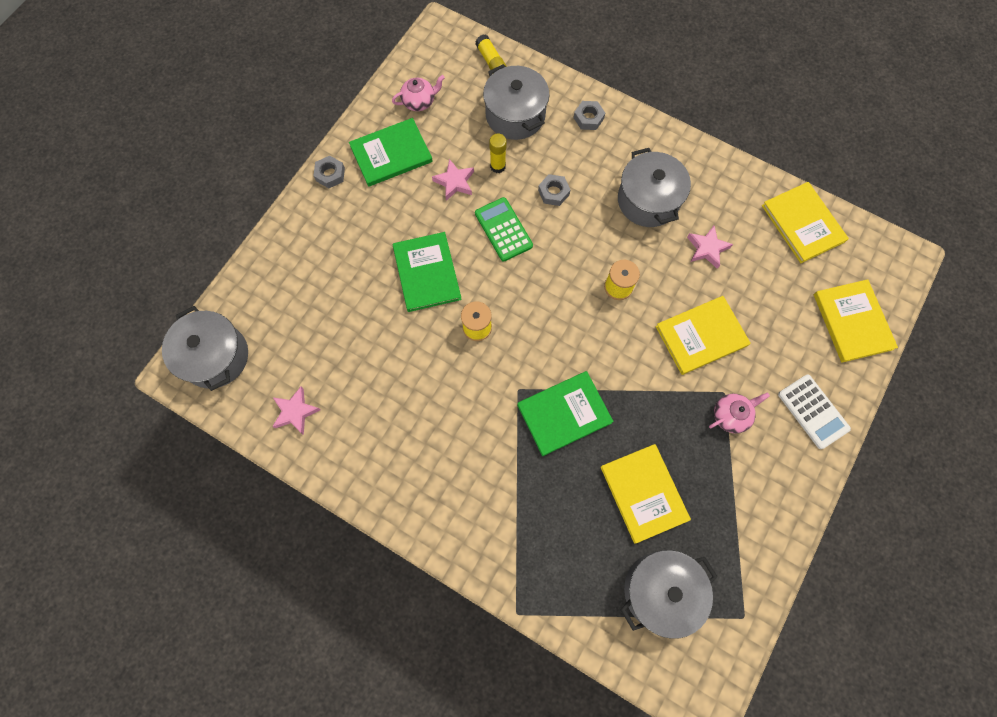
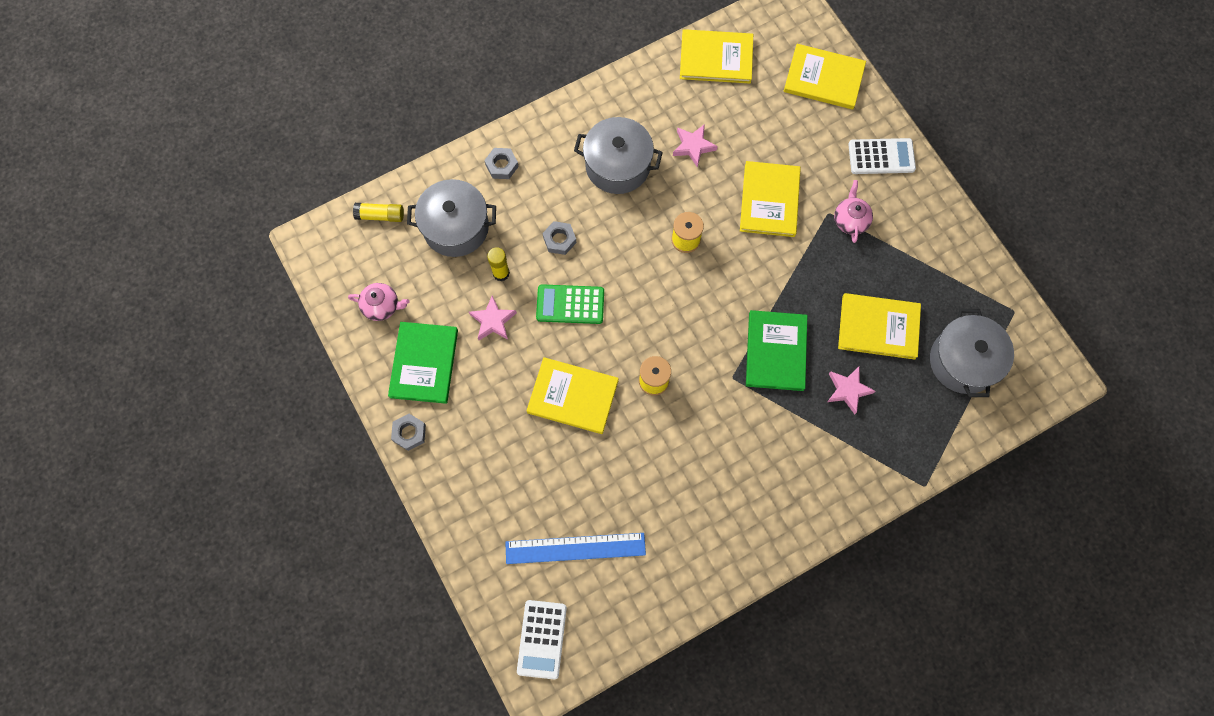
camera: 60 degrees left, 0 degrees up
grey pot [162,306,248,391] -> white calculator [517,600,567,680]
pink star [272,387,320,435] -> pink star moved to [827,367,875,414]
pink teapot [392,75,445,111] -> pink teapot turned 90 degrees clockwise [348,283,410,321]
green book [393,232,462,312] -> yellow book [527,357,619,434]
none -> blue ruler [505,533,646,564]

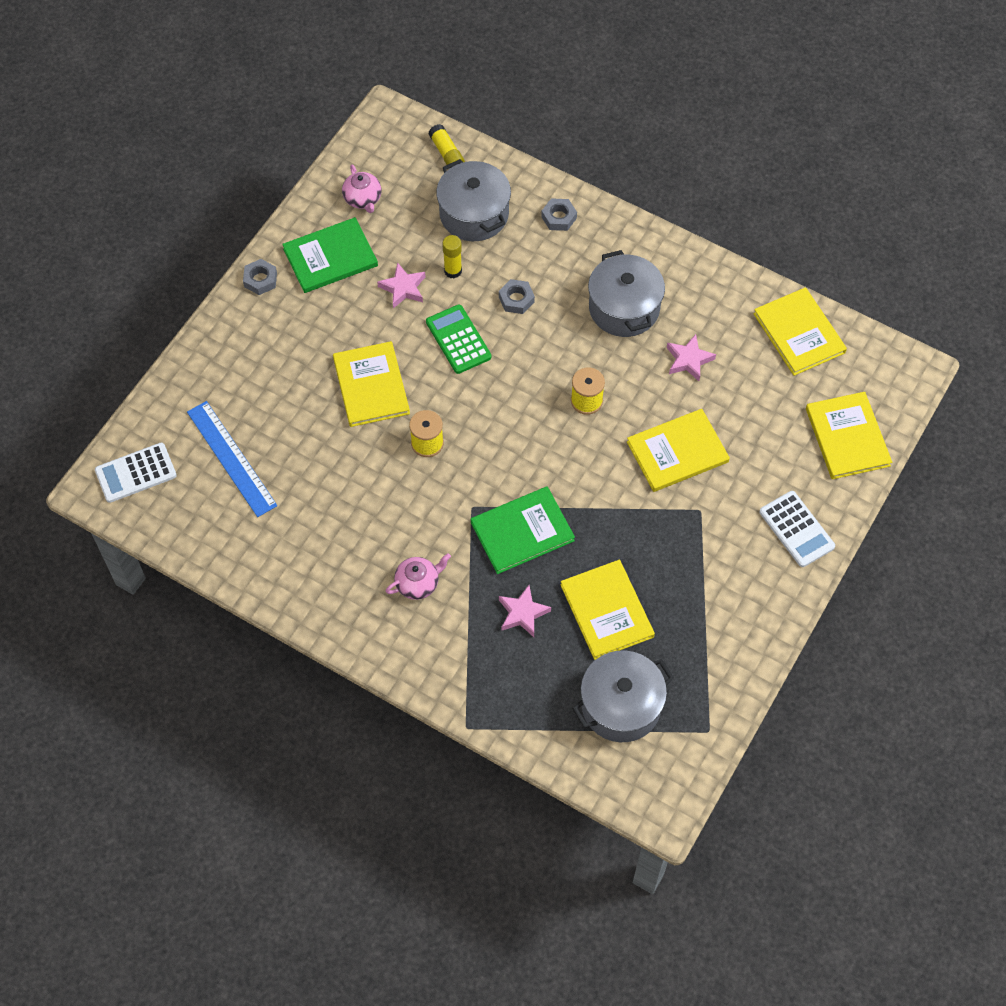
camera: 60 degrees right, 10 degrees down
pink teapot [834,180,873,243] -> pink teapot moved to [386,553,451,600]

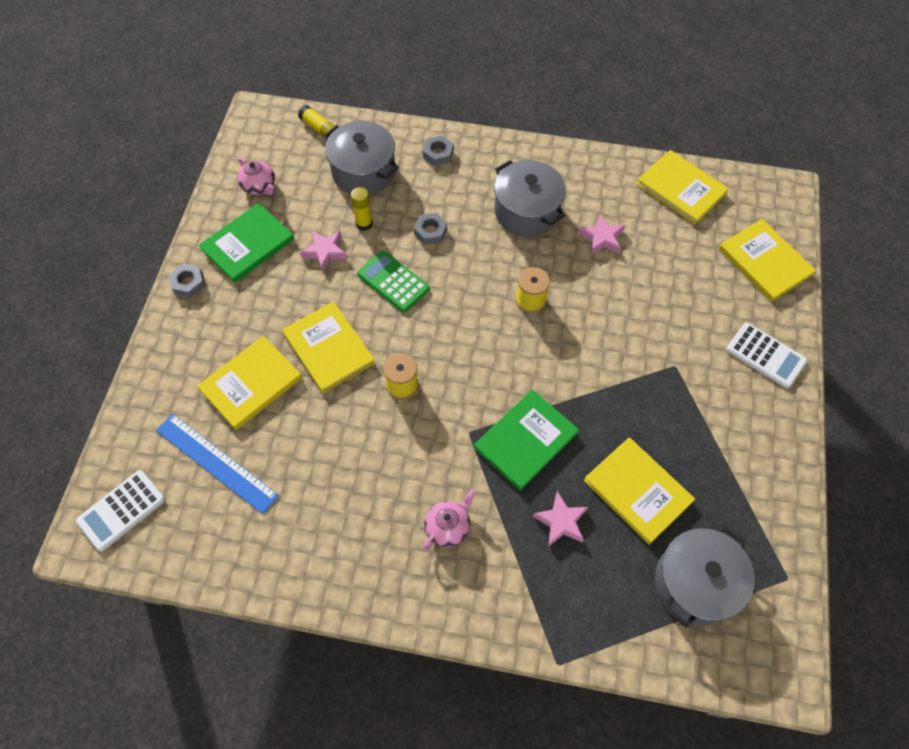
camera: 20 degrees left, 0 degrees up
yellow book [627,409,730,492] -> yellow book moved to [197,336,302,430]

